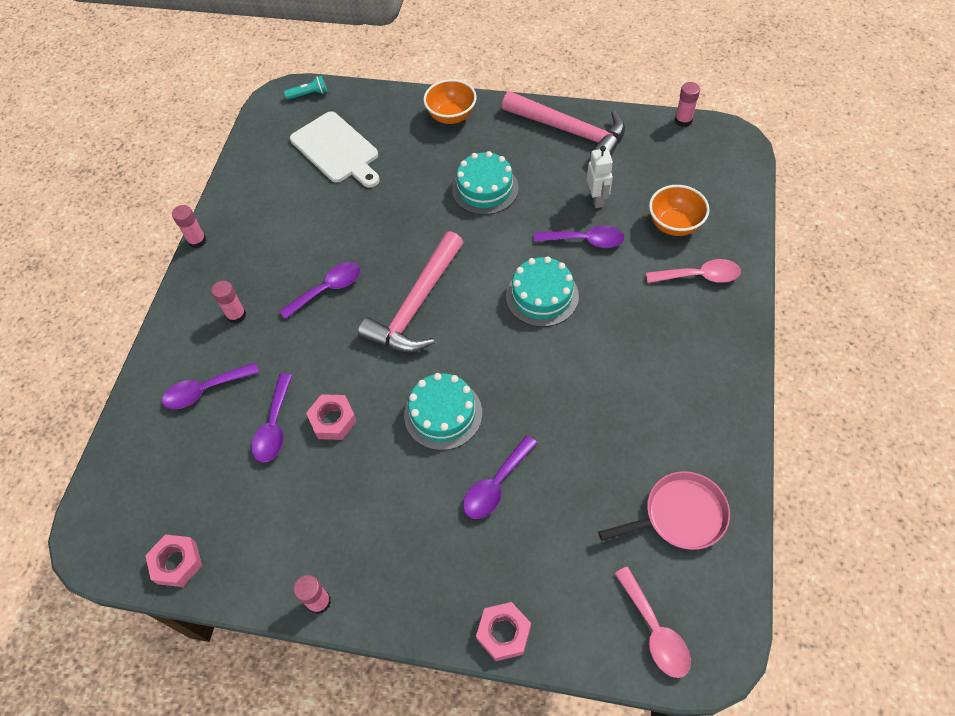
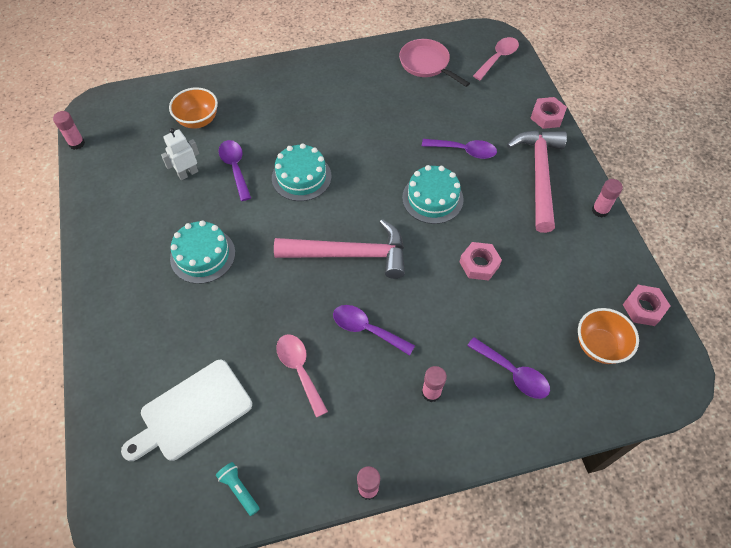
camera: 120 degrees left, 0 degrees up
purple spoon [251,373,292,463] -> none
turquoise flashlight [284,76,327,100] -> turquoise flashlight moved to [216,462,260,516]
white cutting board [290,112,380,188] -> white cutting board turned 150 degrees counterclockwise [121,360,252,461]
orange bowl [424,79,477,124] -> orange bowl moved to [578,308,639,364]
pink hammer [502,91,625,156] -> pink hammer moved to [507,130,567,233]
pink spoon [646,259,741,283] -> pink spoon moved to [276,334,328,417]

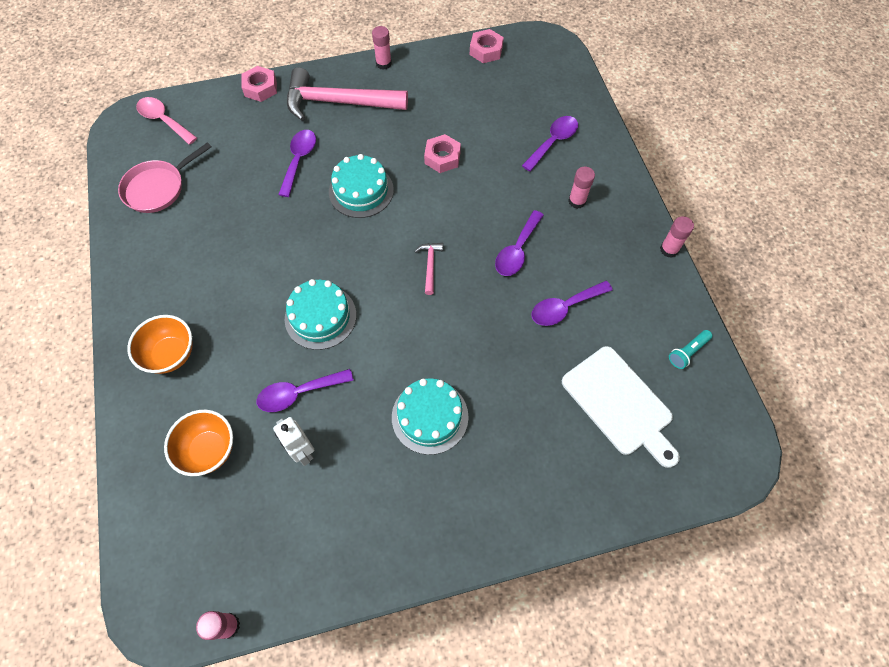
camera: 90 degrees left, 5 degrees up
pink hammer [274,219,405,279] -> pink hammer [415,243,443,295], size x0.42
pink spoon [276,334,328,417] -> purple spoon [531,281,613,326]
orange bowl [578,308,639,364] -> orange bowl moved to [127,315,193,374]

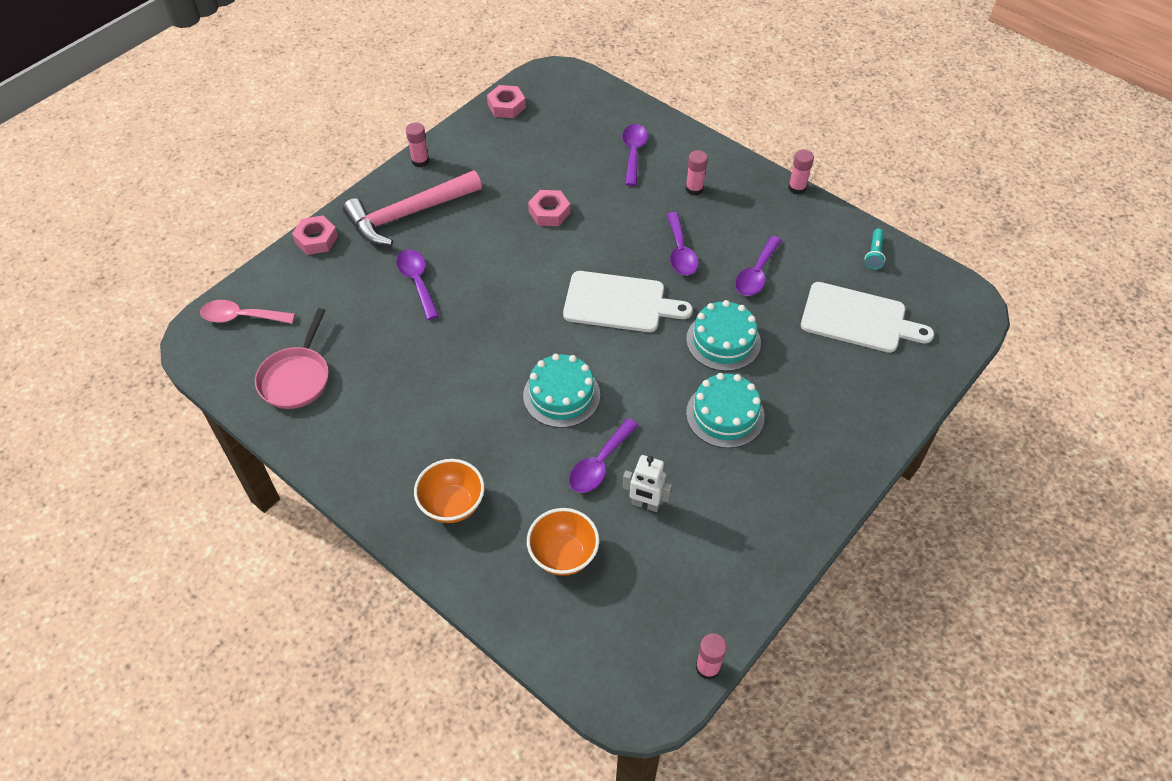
camera: 35 degrees left, 10 degrees down
turquoise cake [329,154,394,218] -> turquoise cake moved to [686,300,761,371]
pink hammer [415,243,443,295] -> white cutting board [563,271,693,332]

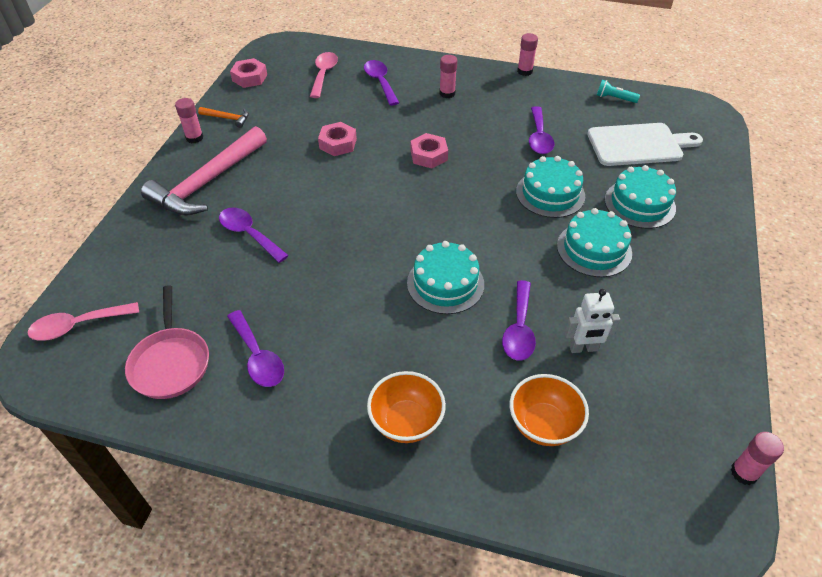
camera: 25 degrees left, 5 degrees down
pink nut [292,216,338,255] -> pink nut moved to [411,133,448,169]
white cutting board [563,271,693,332] -> none
purple spoon [667,212,698,276] -> purple spoon moved to [227,310,284,387]
turquoise flashlight [864,229,885,270] -> turquoise flashlight turned 120 degrees clockwise [597,80,640,103]
none -> orange hammer [198,107,249,128]
none -> pink spoon [310,52,338,98]
none -> turquoise cake [605,165,676,229]

